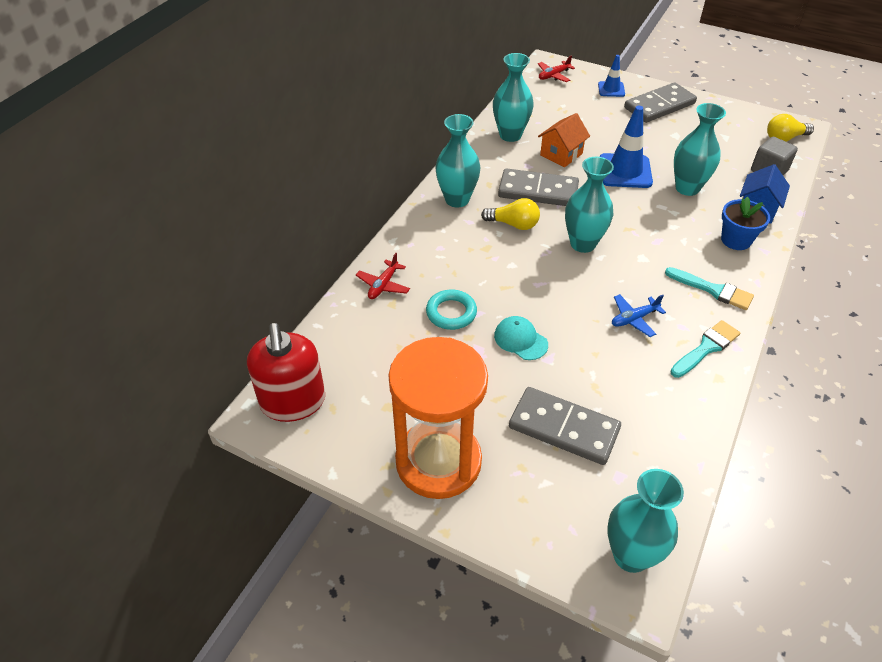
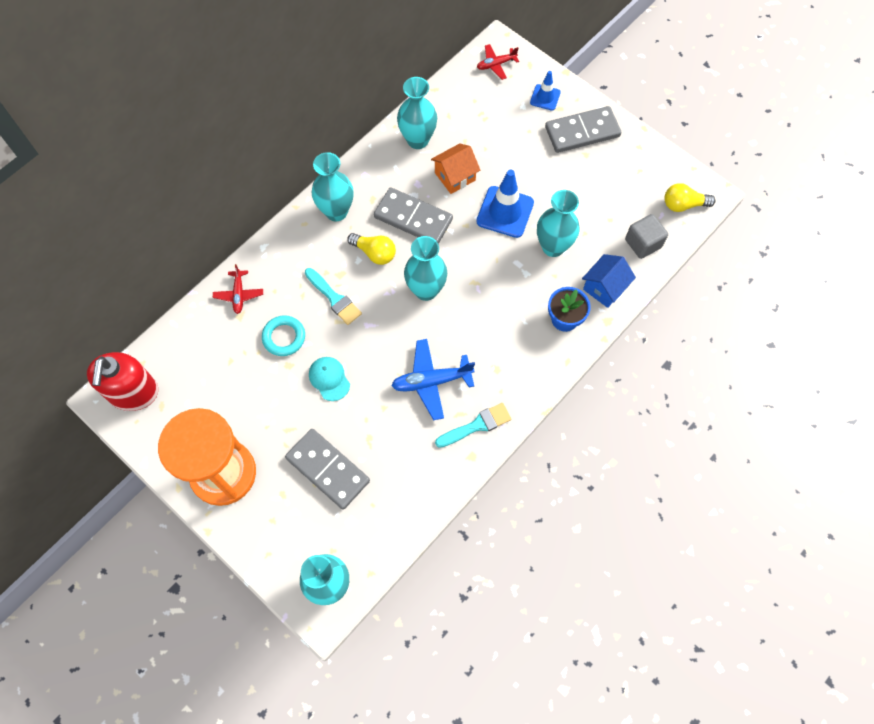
camera: 15 degrees right, 20 degrees up
red plane [356,253,410,299] -> red plane turned 45 degrees counterclockwise [213,264,263,314]
blue plane [612,294,666,337] -> blue plane [391,339,475,420], size x1.64
turquoise brush [665,267,754,310] -> turquoise brush moved to [305,268,362,325]

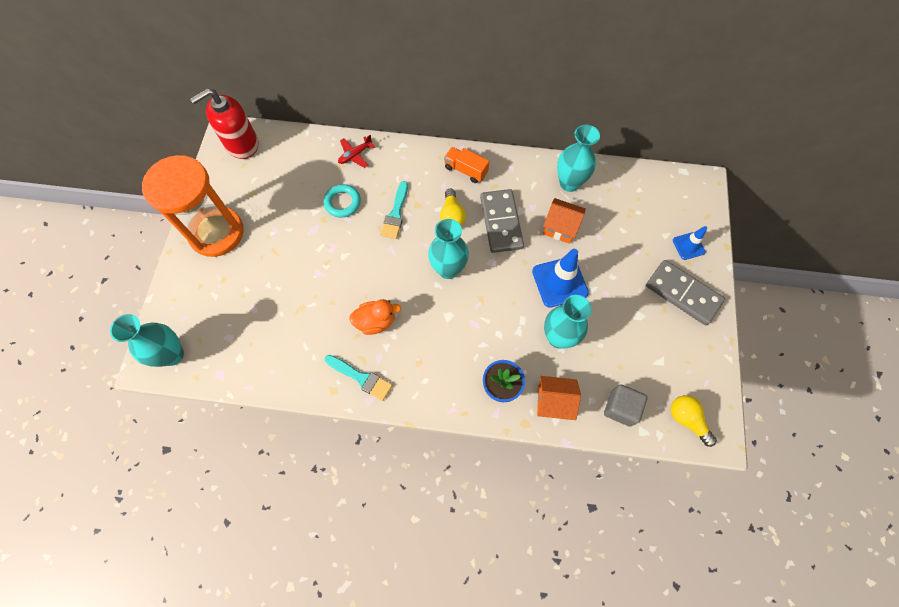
camera: 55 degrees right, 0 degrees up
grey domino [285,429,370,509] -> none
turquoise cap [309,357,350,401] -> none
turquoise vase [312,152,353,221] -> orange truck [444,147,489,183]
blue plane [391,339,475,420] -> orange duck [349,299,401,335]
red plane [477,44,519,80] -> none
blue house [582,254,636,308] -> orange house [537,376,581,420]

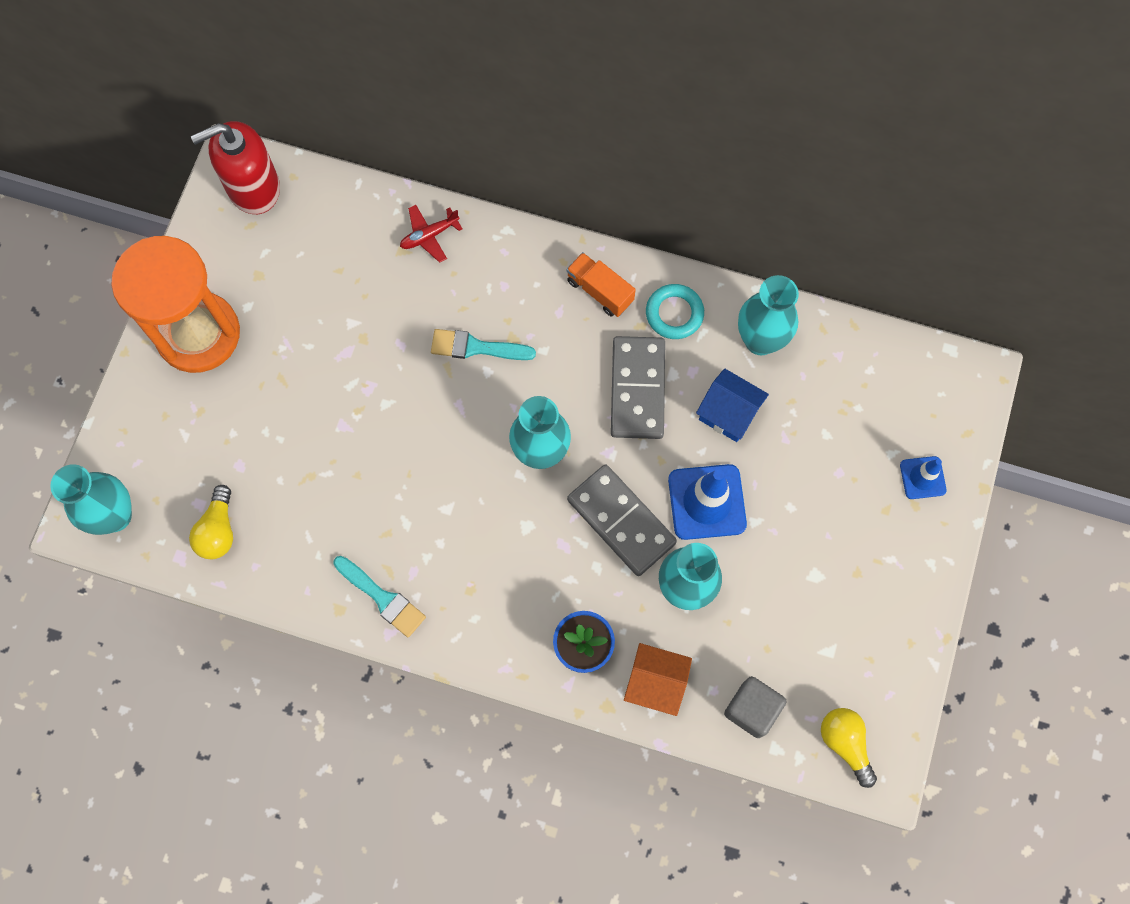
camera: 10 degrees right, 5 degrees up
turquoise ring [323,184,361,218] -> turquoise ring moved to [646,284,704,339]
orange duck [349,299,401,335] -> none
turquoise brush [381,181,408,239] -> turquoise brush turned 75 degrees clockwise [431,329,536,360]
yellow light bulb [440,189,466,226] -> yellow light bulb moved to [189,485,233,559]
orange house [543,198,586,244] -> blue house [696,368,769,442]
grey domino [646,260,725,325] -> grey domino moved to [567,464,677,576]

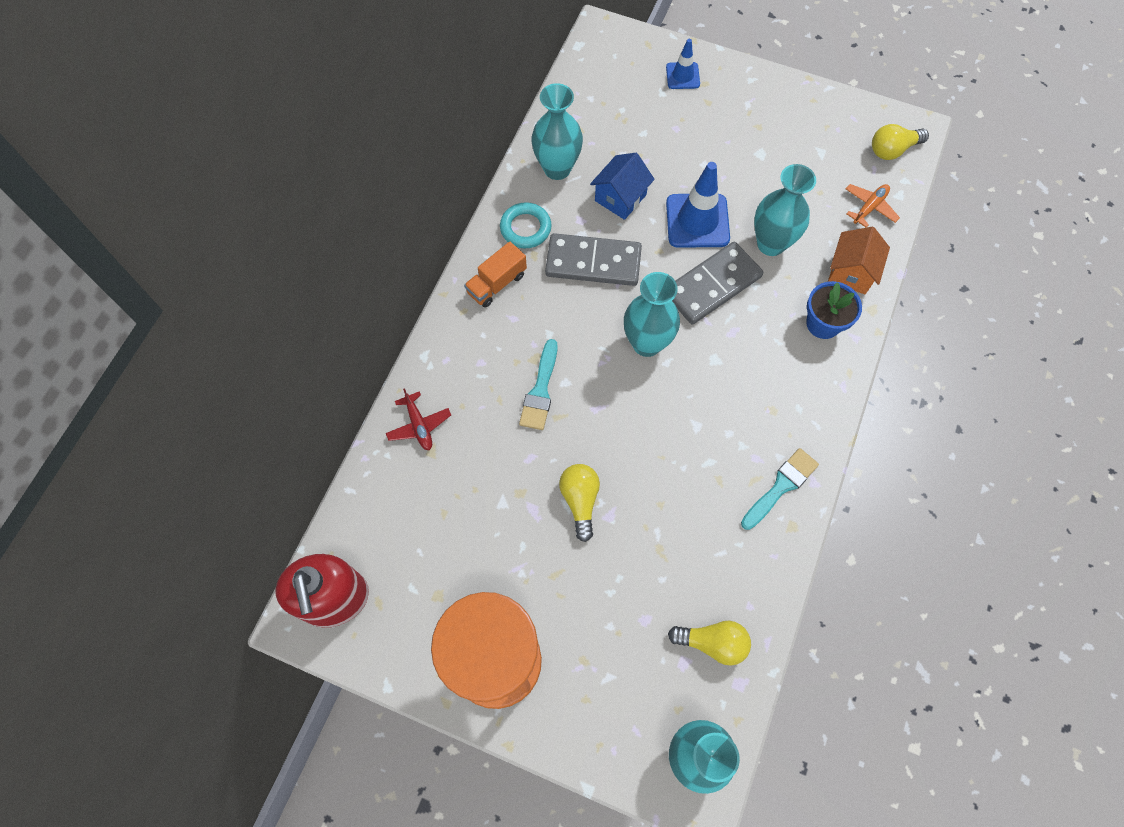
camera: 85 degrees left, 5 degrees down
grey cube [724,676,787,738] -> orange plane [846,184,900,228]
none -> yellow light bulb [559,464,600,542]

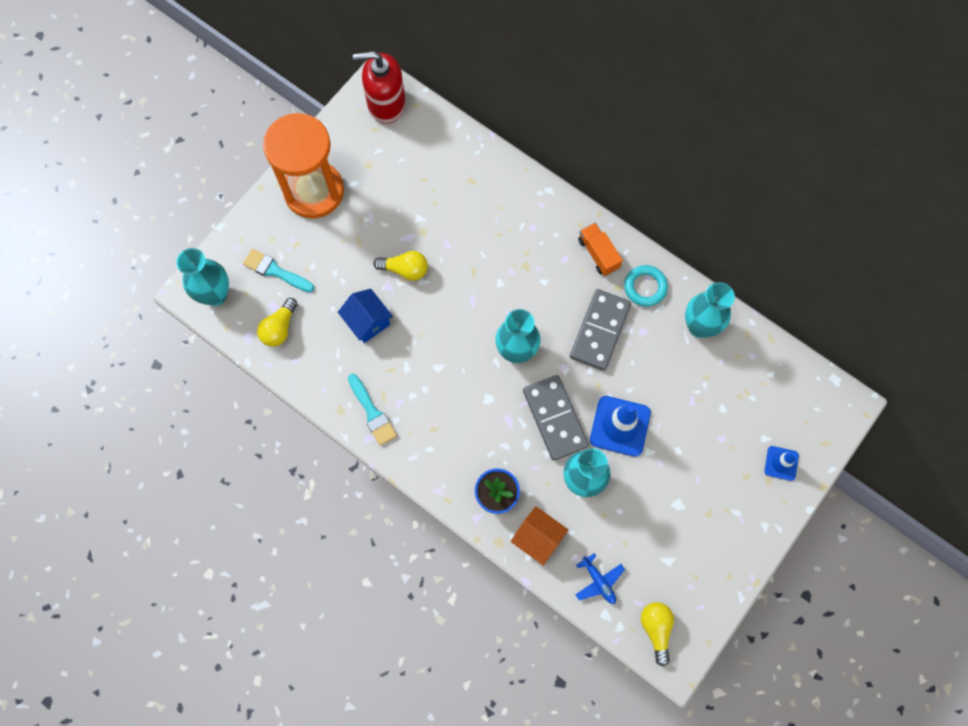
camera: 105 degrees right, 5 degrees up
red plane [386,388,451,450] -> none
turquoise brush [519,339,558,430] -> turquoise brush moved to [243,249,314,293]
blue house [590,153,655,220] -> blue house moved to [338,289,393,343]
orange plane [846,184,900,228] -> blue plane [575,553,625,604]

